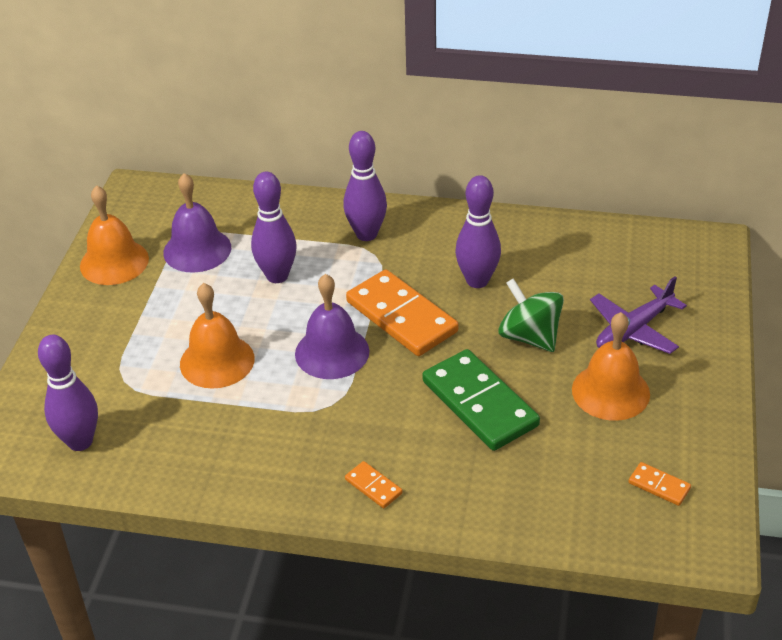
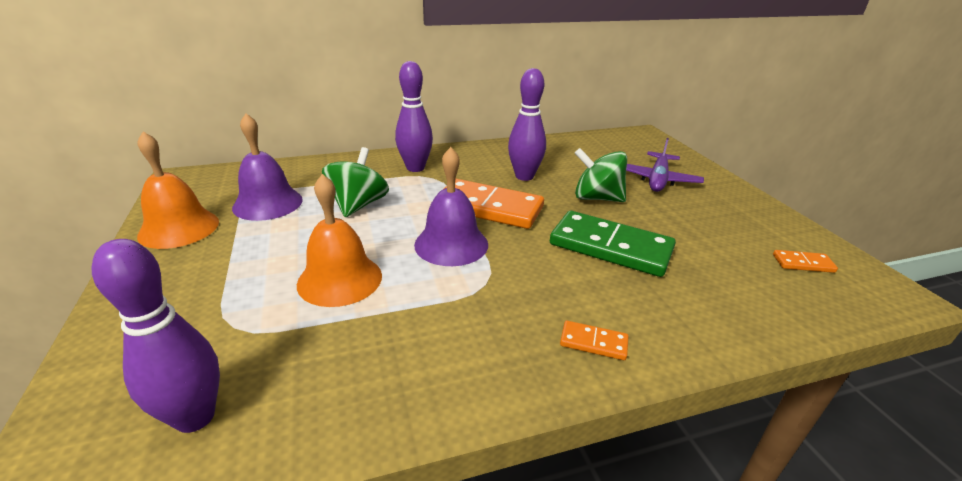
camera: 30 degrees left, 10 degrees down
purple bowling pin [251,171,297,283] -> green spinning top [322,147,389,217]
orange bell [572,312,650,421] -> none

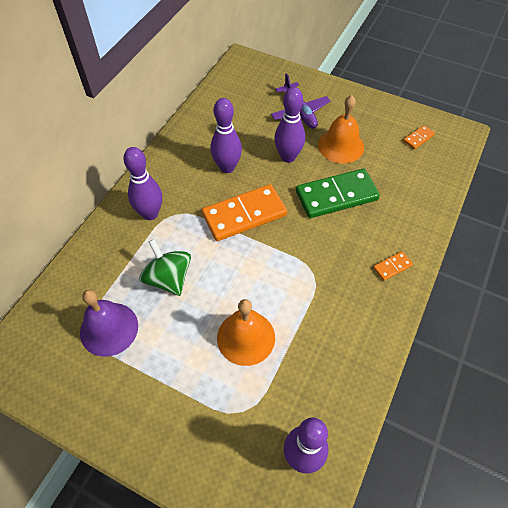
camera: 45 degrees left, 25 degrees up
orange bell [137,132,219,249] -> orange bell moved to [318,95,364,163]
purple bell [414,147,488,266] -> none
green spinning top [575,148,627,202] -> purple bowling pin [274,87,305,163]

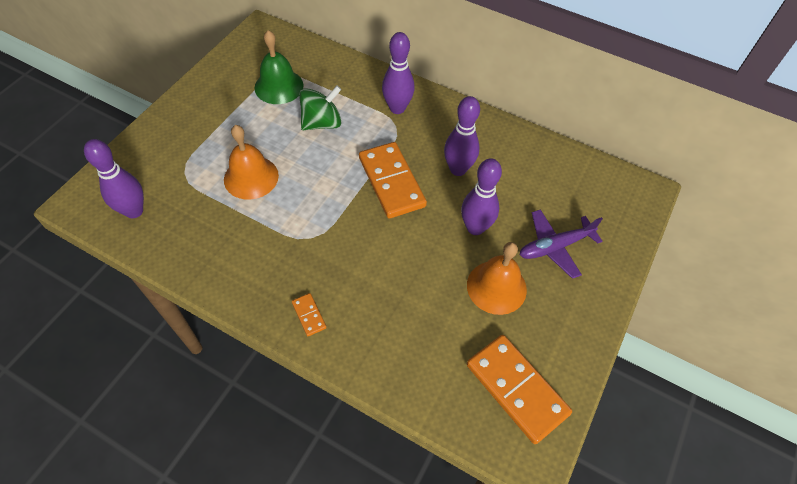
camera: 90 degrees right, 0 degrees up
purple bell [80,290,138,357] -> green bell [254,30,304,104]
green domino [296,169,380,218] -> none
orange domino [403,125,435,149] -> orange domino [467,335,572,444], size x2.27

